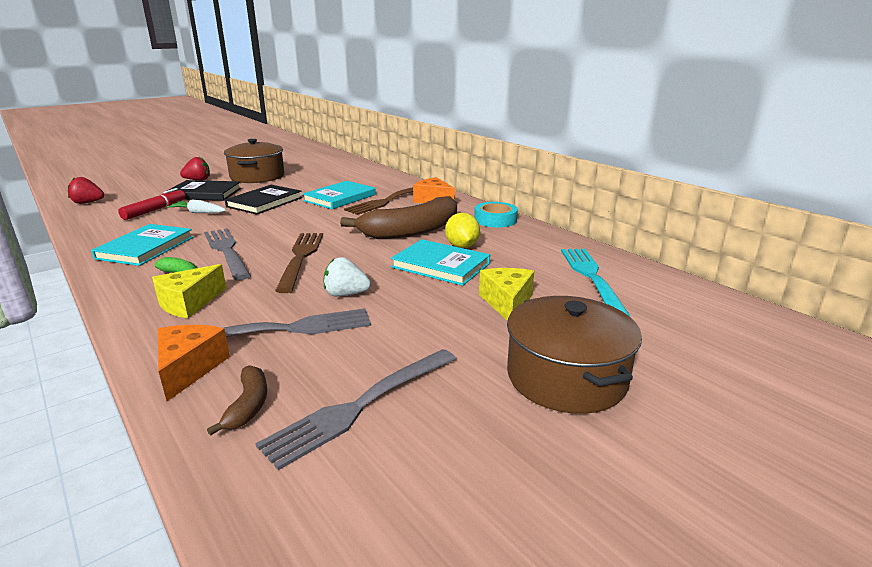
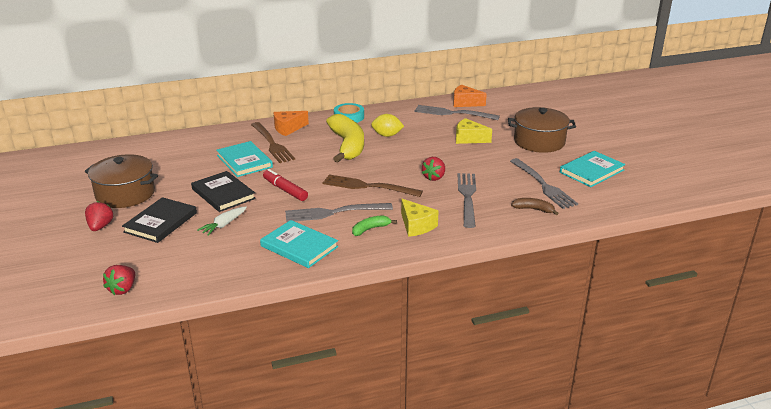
camera: 70 degrees left, 5 degrees up
red marker [118,188,186,220] -> red marker moved to [263,169,308,201]
orange cheese [158,325,230,401] -> orange cheese moved to [453,85,487,107]
white strawberry [323,257,371,297] -> red strawberry [422,157,445,181]
brown banana [340,196,457,239] -> yellow banana [326,114,364,163]
turquoise book [391,239,490,286] -> turquoise book moved to [560,151,626,187]
turquoise fork [561,249,630,316] -> grey fork [415,105,500,120]

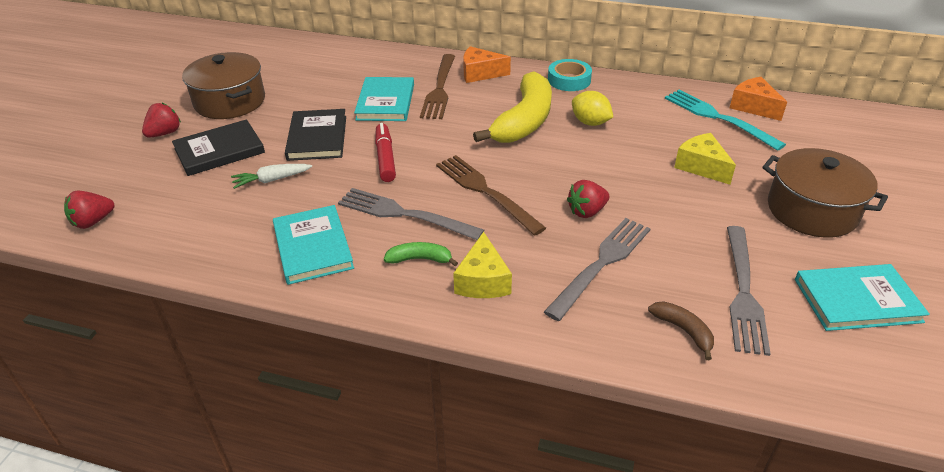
camera: 35 degrees right, 10 degrees up
grey fork [415,105,500,120] -> turquoise fork [665,90,786,151]

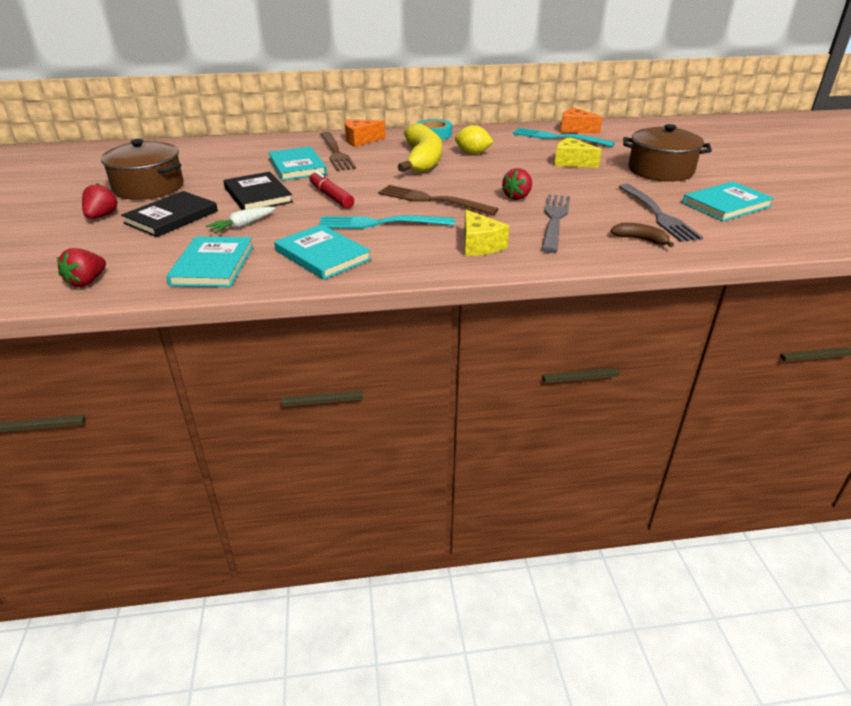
camera: 25 degrees left, 5 degrees down
grey fork [338,188,484,240] -> turquoise fork [319,215,455,229]
green banana [384,242,458,266] -> none
none -> turquoise book [166,236,253,287]

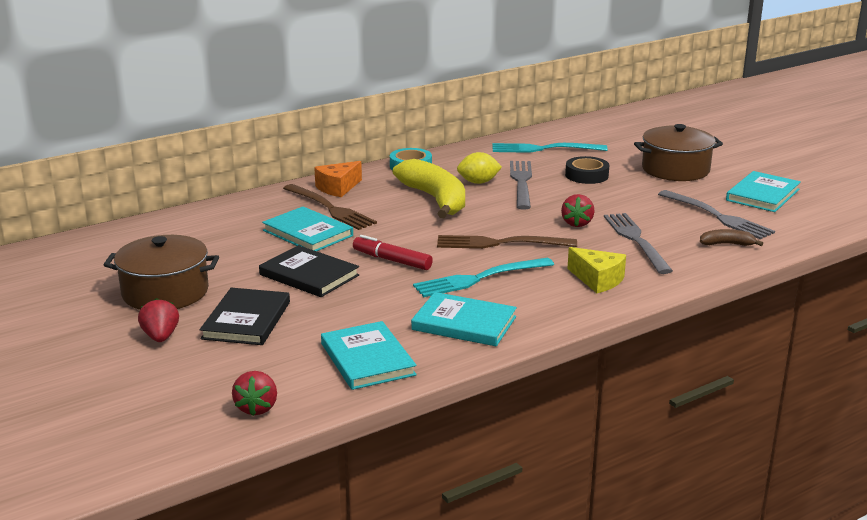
camera: 25 degrees left, 10 degrees down
white carrot [206,206,276,233] -> none
yellow cheese [554,137,602,168] -> black tape [565,156,609,184]
orange cheese [561,108,602,134] -> none
none -> grey fork [510,161,532,210]

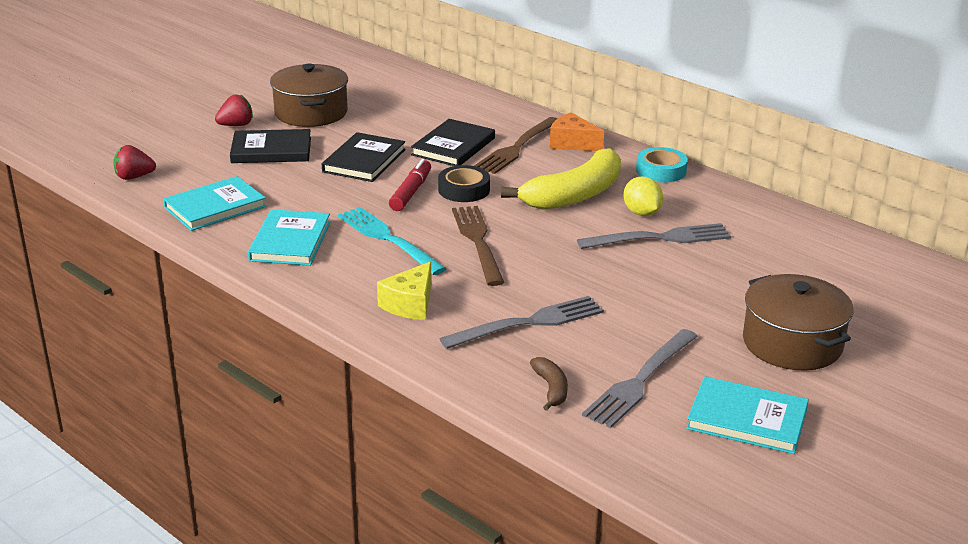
camera: 75 degrees right, 5 degrees up
turquoise book [262,206,353,251] -> black book [411,119,495,166]
turquoise fork [493,143,607,153] -> none
red strawberry [561,194,594,227] -> none
black tape [565,156,609,184] -> black tape moved to [438,165,490,202]

